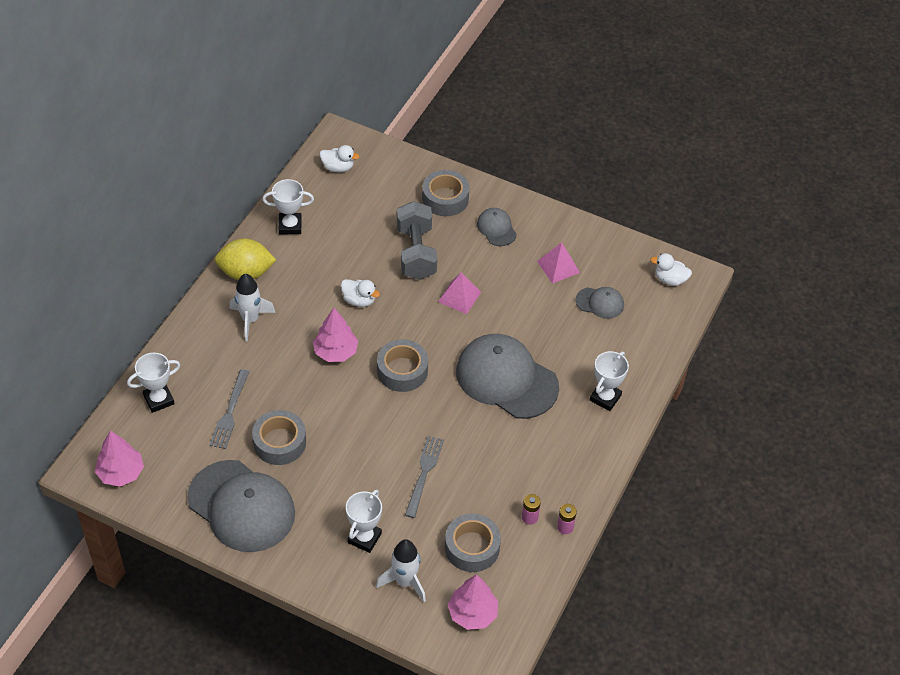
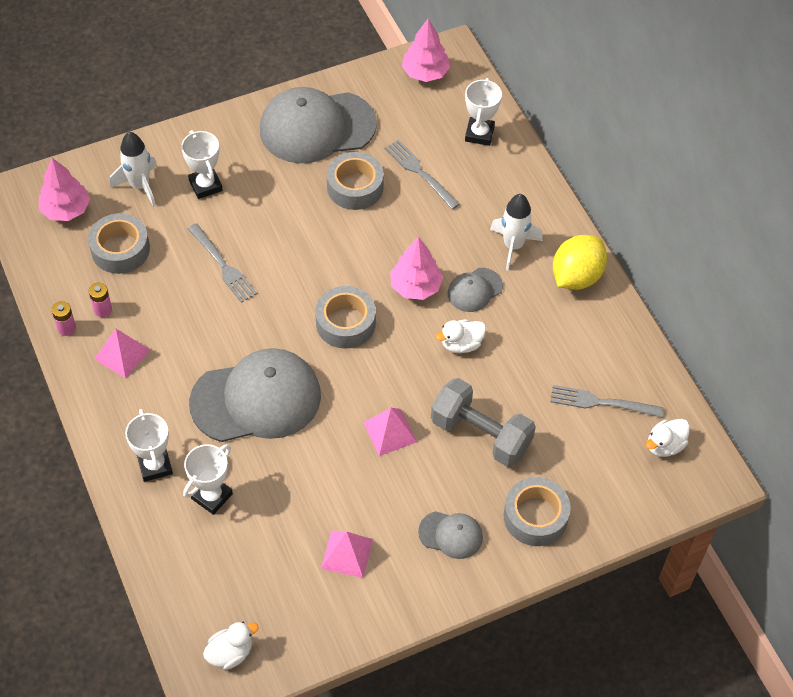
camera: 130 degrees right, 5 degrees up
white trophy [262,179,314,234] -> white trophy moved to [183,444,233,515]
grey cap [576,287,624,319] -> grey cap moved to [448,268,503,312]
none -> pink pyramid [94,329,150,378]
none -> grey fork [550,385,664,417]

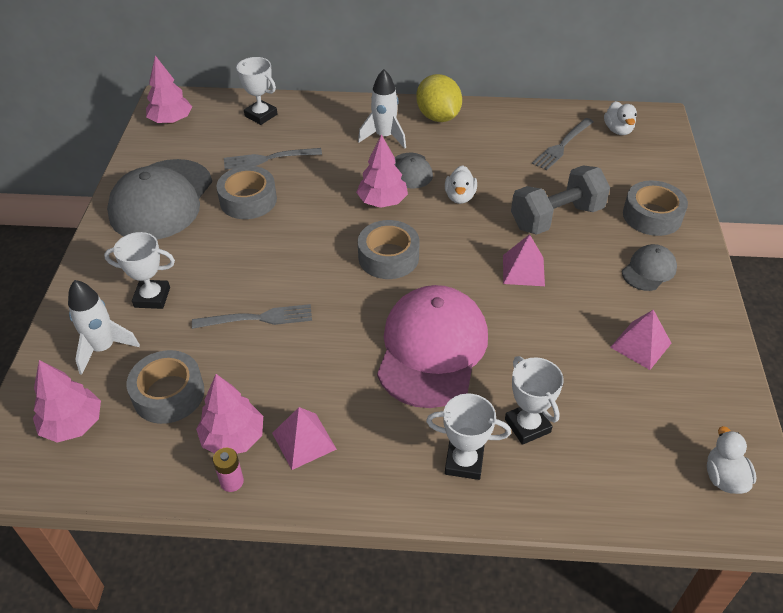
camera: 60 degrees left, 10 degrees down
pink battery [89,283,112,317] -> pink tree [196,374,263,454]
grey cap [189,348,321,442] -> pink cap [377,285,488,408]

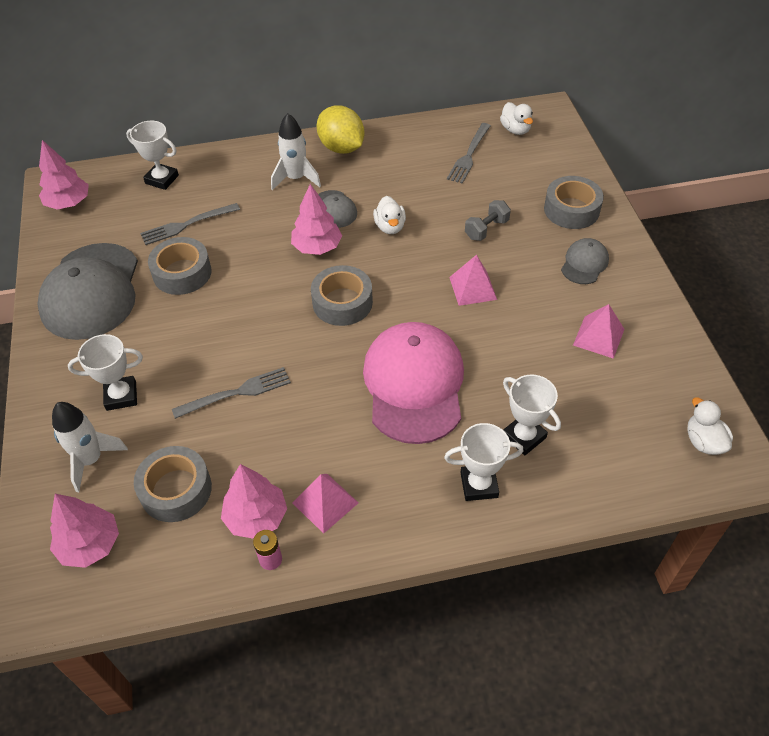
camera: 15 degrees left, 5 degrees up
grey dumbbell [511,165,610,235] -> grey dumbbell [465,200,511,241], size x0.54

